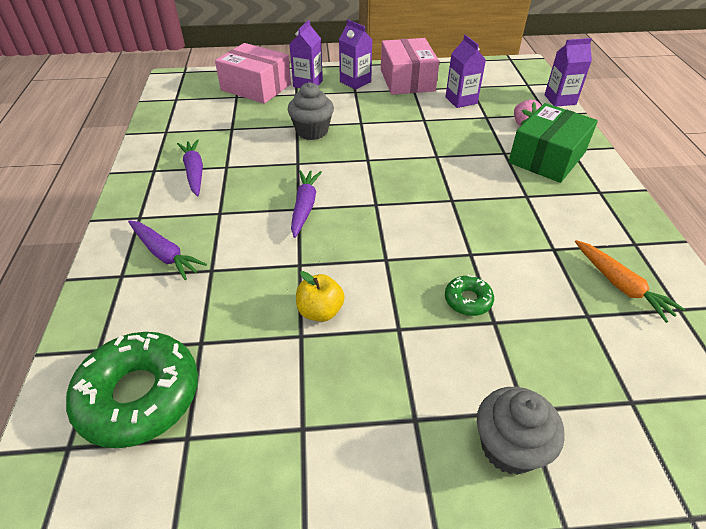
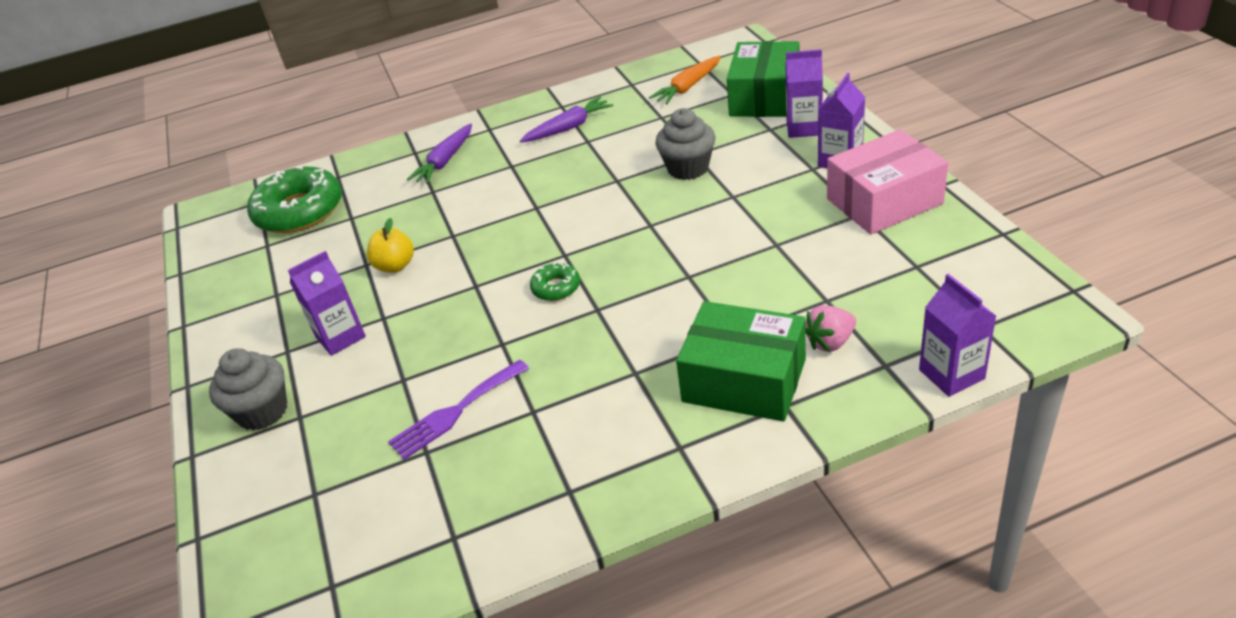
camera: 80 degrees right, 5 degrees down
pink box [215,43,291,104] -> green box [727,41,800,117]
purple carrot [291,170,322,238] -> none
purple carton [445,35,486,108] -> purple carton moved to [288,251,366,356]
green donut [445,275,494,316] -> green donut moved to [530,262,580,301]
orange carrot [575,240,685,323] -> orange carrot moved to [649,56,721,104]
none -> purple fork [388,360,529,460]

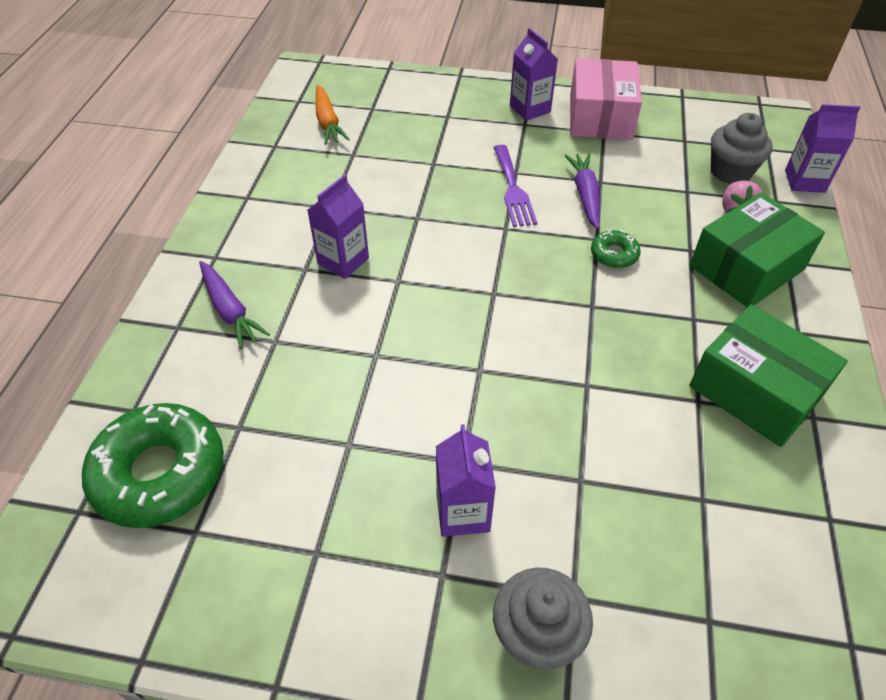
camera: 65 degrees left, 10 degrees up
yellow apple [367,218,414,273] -> none
purple fork [388,360,529,460] -> purple fork moved to [493,145,537,227]
purple carrot [520,97,613,142] -> purple carrot moved to [564,154,600,229]
green donut [530,262,580,301] -> green donut moved to [591,230,641,268]
grey cupcake [655,108,715,180] -> grey cupcake moved to [711,113,773,184]
green box [727,41,800,117] -> green box moved to [689,304,848,447]
purple carton [785,49,823,138] -> purple carton moved to [307,175,369,279]

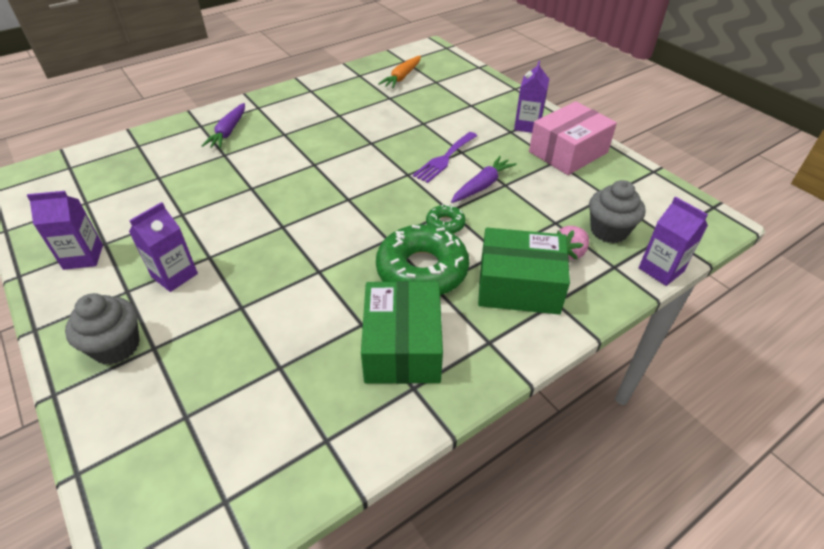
camera: 45 degrees right, 5 degrees down
green donut [82,403,224,528] -> green donut moved to [376,224,469,295]
purple carton [307,175,369,279] -> purple carton moved to [27,191,103,270]

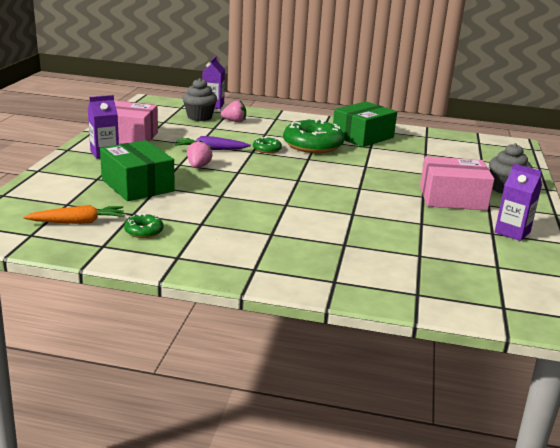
camera: 135 degrees left, 20 degrees down
purple carton [129,202,198,292] -> pink box [420,156,494,211]
purple carrot [201,103,245,149] -> none
purple fork [413,132,477,183] -> pink strawberry [187,140,213,168]
green box [478,228,570,314] -> green box moved to [100,140,175,201]
none -> green donut [124,214,164,238]

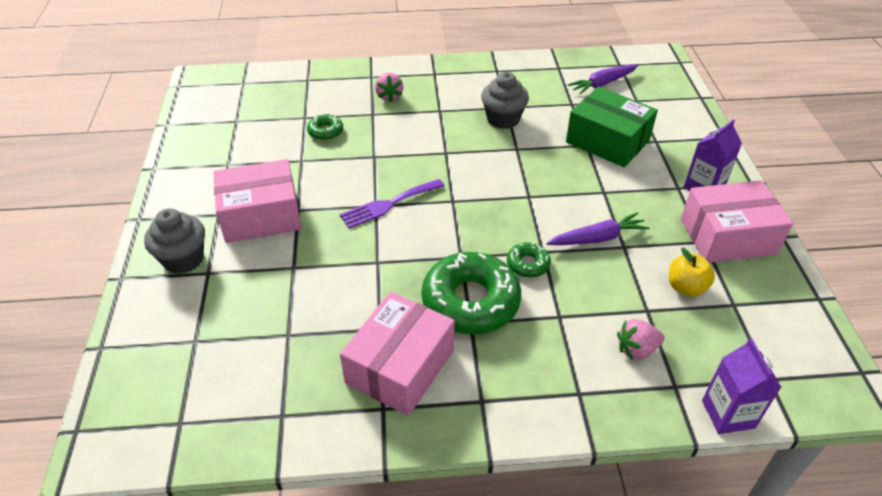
camera: 165 degrees right, 20 degrees up
orange carrot [24,205,125,224] -> purple carrot [567,64,639,95]
green donut [124,214,164,238] -> green donut moved to [307,114,343,140]
grey cupcake [182,78,217,121] -> grey cupcake moved to [481,72,529,129]
pink strawberry [187,140,213,168] -> pink strawberry moved to [375,73,403,102]
green box [333,101,397,147] -> pink box [340,292,455,416]
purple carton [495,163,542,241] -> none
none -> purple fork [340,179,445,228]
none -> yellow apple [669,247,715,297]

